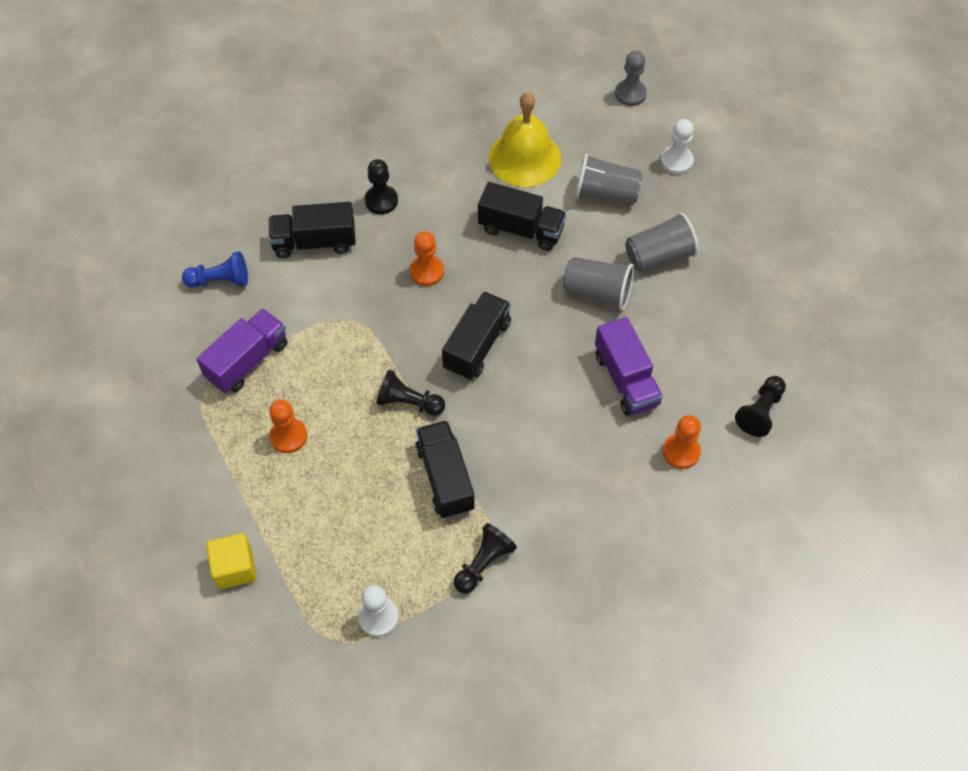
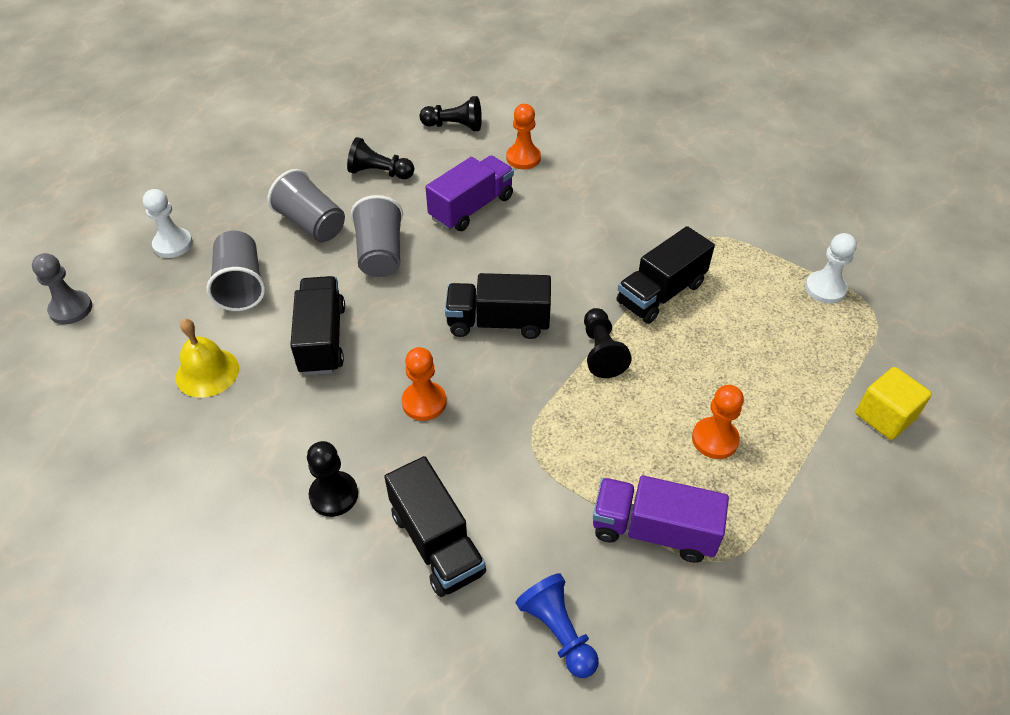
camera: 115 degrees left, 10 degrees down
black pawn [454,523,517,594] -> black pawn moved to [347,137,414,179]
yellow bell [489,92,561,187] -> yellow bell [176,319,239,398], size x0.64

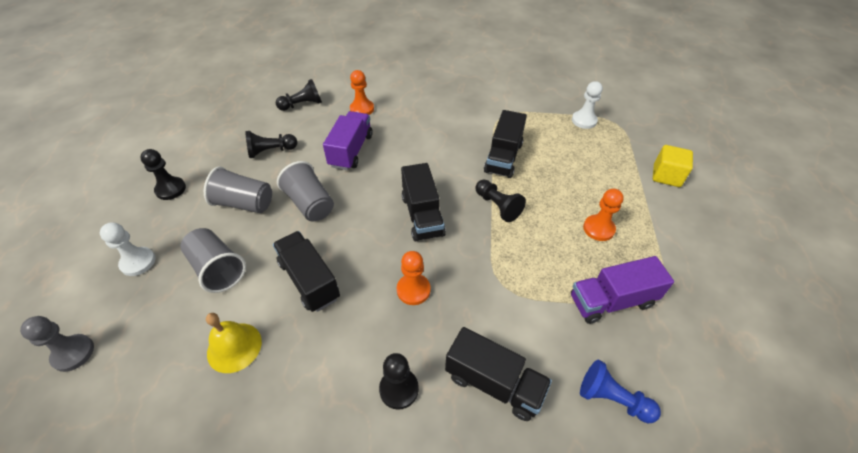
camera: 30 degrees left, 0 degrees up
black truck [445,273,551,339] -> black truck turned 75 degrees counterclockwise [401,163,446,242]
none -> black pawn [140,149,186,200]

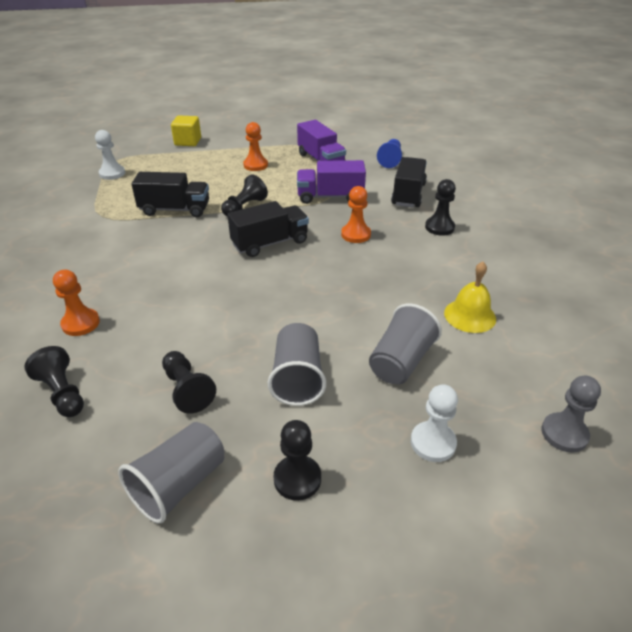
camera: 105 degrees left, 10 degrees down
black truck [273,231,340,312] -> none
grey cup [277,161,334,221] -> grey cup moved to [118,422,224,524]
purple truck [323,111,373,170] -> purple truck moved to [297,160,366,204]

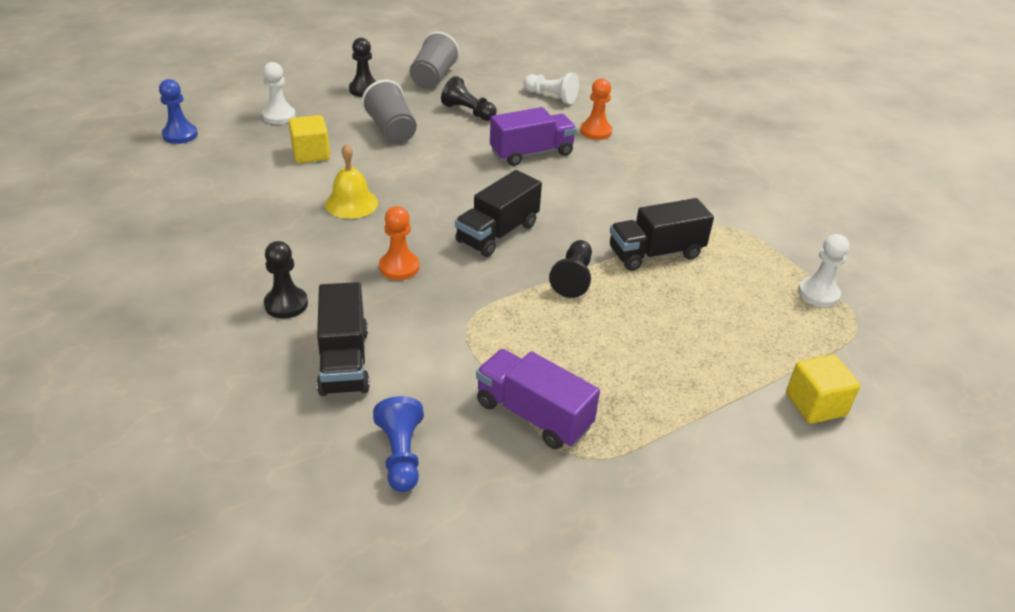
camera: 155 degrees right, 0 degrees up
black pawn [24,346,84,417] -> white pawn [524,73,579,104]
orange pawn [243,122,268,171] -> none
purple truck [297,160,366,204] -> purple truck moved to [490,107,577,166]
grey cup [369,303,442,384] -> yellow cube [289,115,330,163]
yellow bell [444,261,496,333] -> yellow bell moved to [325,143,378,219]
grey pawn [541,376,601,453] -> blue pawn [159,79,198,144]

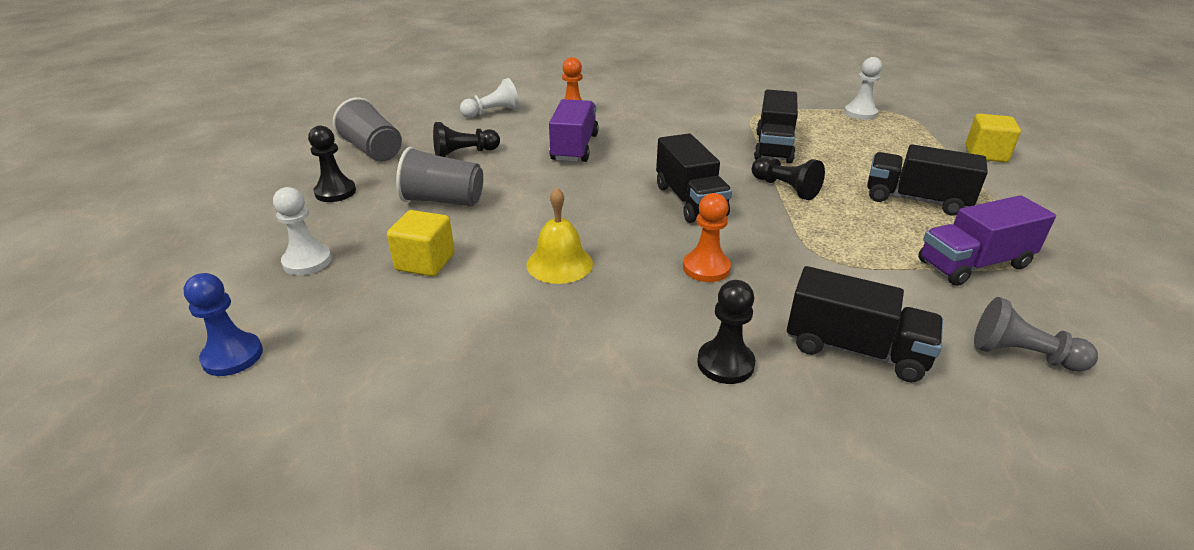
camera: 55 degrees left, 5 degrees down
blue pawn [373,396,424,492] -> grey pawn [974,297,1098,372]
none -> black truck [867,144,988,216]

